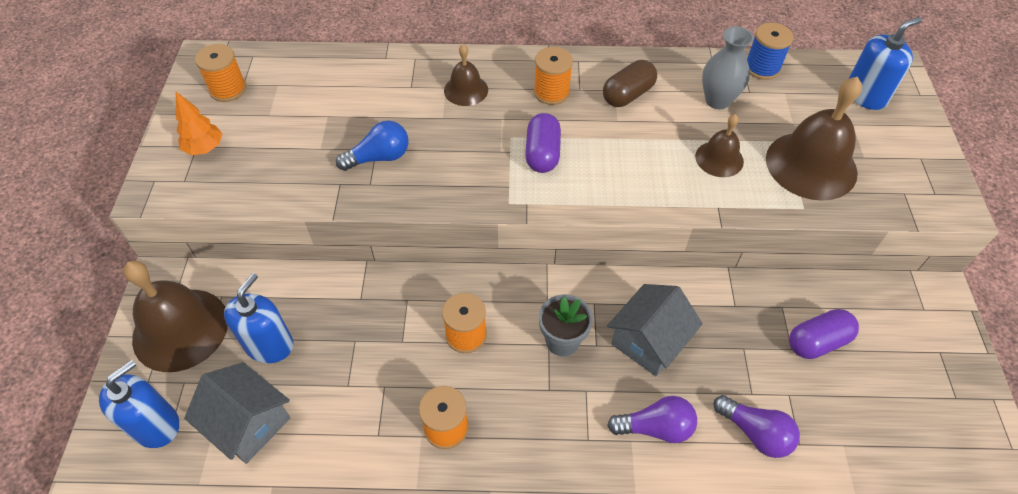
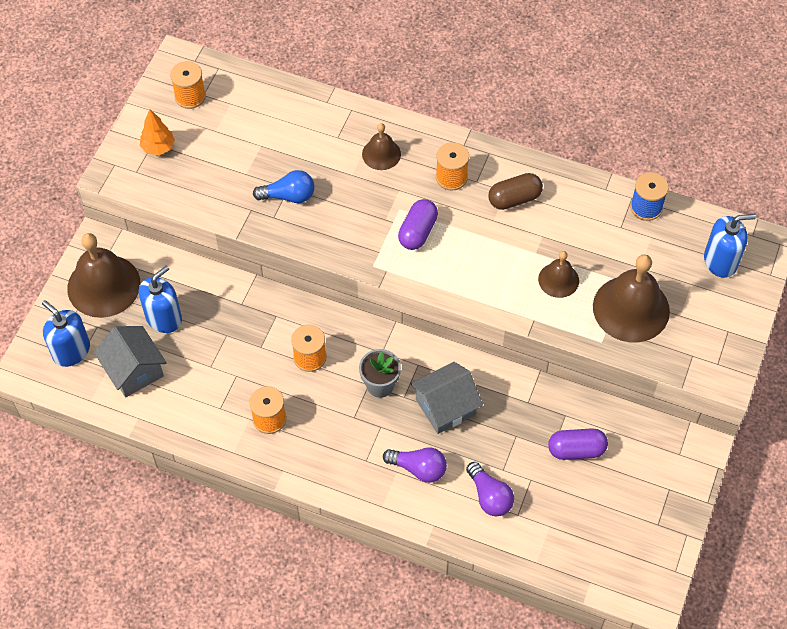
camera: 20 degrees right, 5 degrees up
blue soap dispenser [99,360,179,448] -> blue soap dispenser turned 105 degrees counterclockwise [42,300,90,367]
grey vase [702,27,754,109] -> none

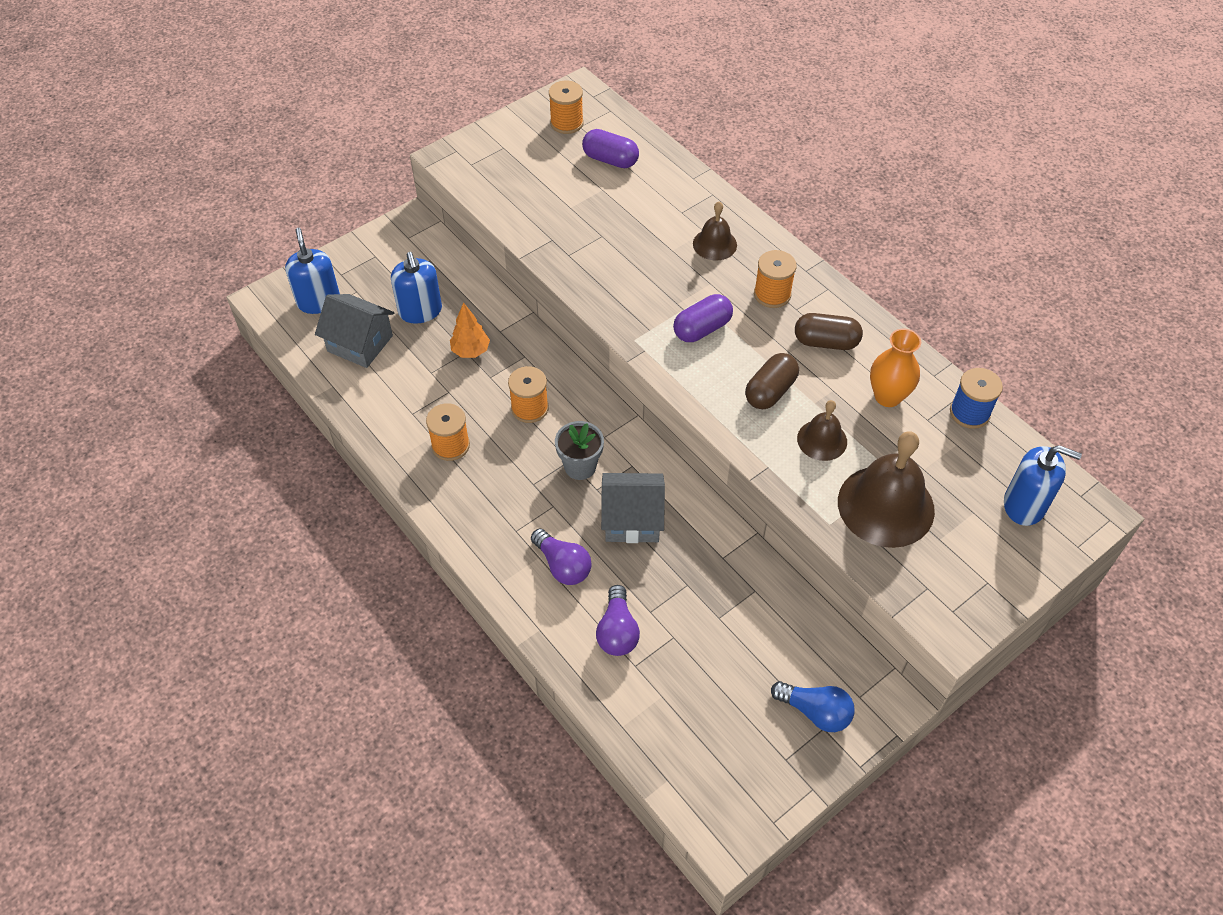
camera: 30 degrees right, 5 degrees down
brown bell [67,233,140,318] -> none
grey house [94,326,167,397] -> grey house turned 60 degrees counterclockwise [315,294,394,368]
blue soap dispenser [139,266,182,333] -> blue soap dispenser turned 90 degrees clockwise [391,252,442,324]
orange tree [140,109,175,155] -> orange tree moved to [450,302,490,358]
blue light bulb [253,170,315,203] -> blue light bulb moved to [771,681,855,732]
purple capsule [548,428,608,460] -> purple capsule moved to [582,129,639,168]
none -> brown capsule [745,353,799,409]
none -> orange vase [870,329,921,407]

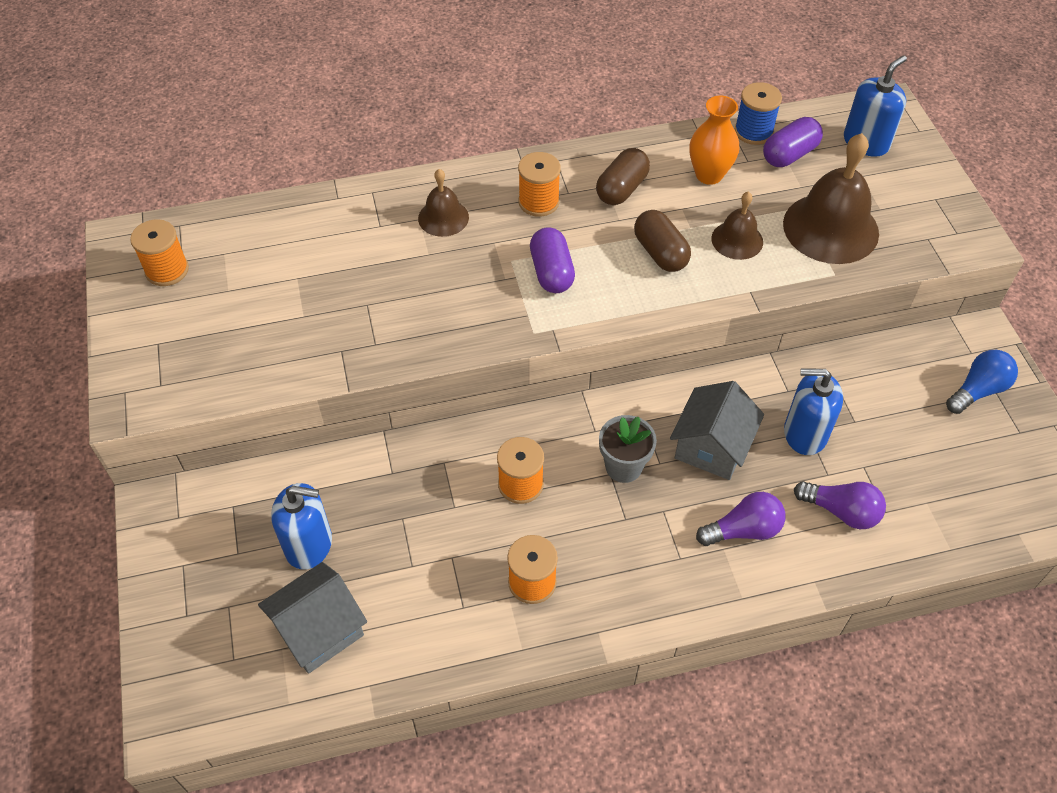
camera: 65 degrees left, 0 degrees up
blue soap dispenser [285,228,340,314] -> blue soap dispenser moved to [784,368,843,455]
orange tree [450,302,490,358] -> none
purple capsule [582,129,639,168] -> purple capsule moved to [763,117,823,167]

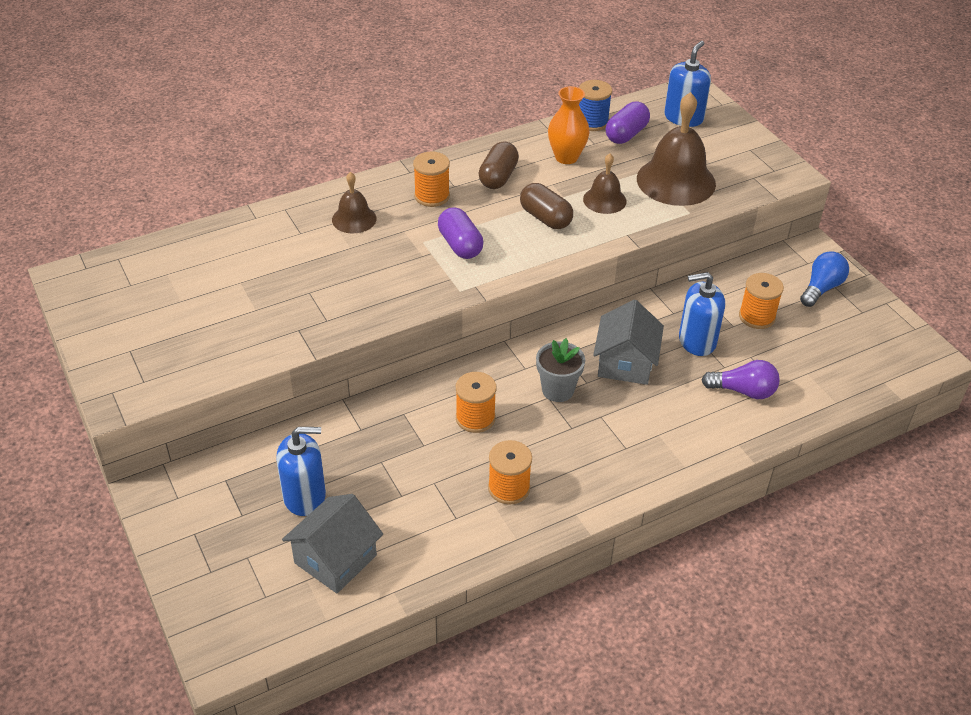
camera: 15 degrees left, 10 degrees down
orange spool [130,219,189,286] -> orange spool moved to [739,273,784,329]
purple light bulb [696,492,785,546] -> none

